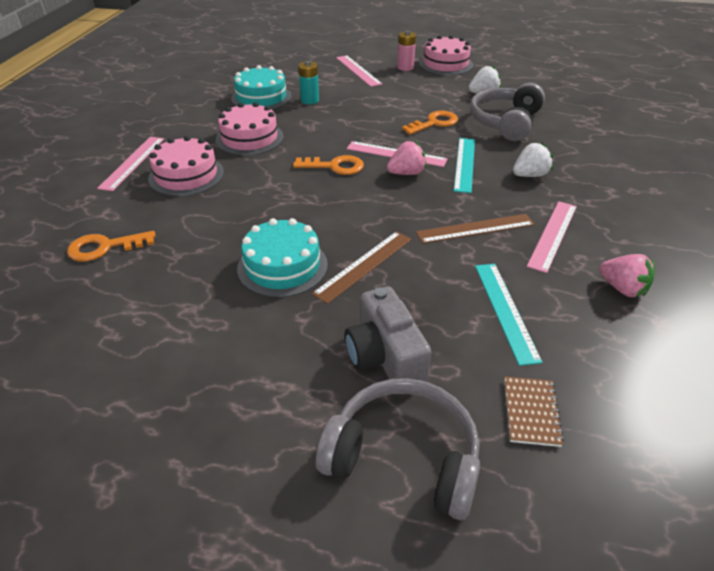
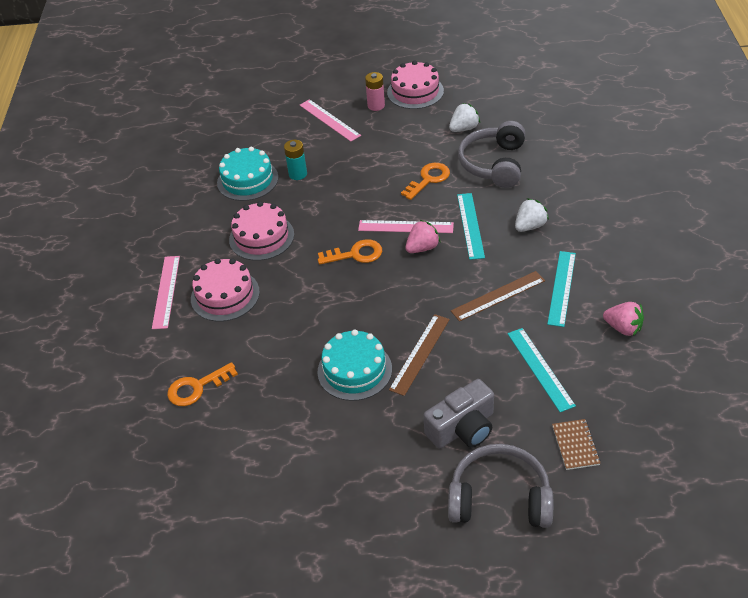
camera: 10 degrees left, 5 degrees up
grey camera [345,286,431,382] -> grey camera turned 90 degrees counterclockwise [423,379,494,449]
pink ruler [527,201,577,273] -> turquoise ruler [547,251,576,327]

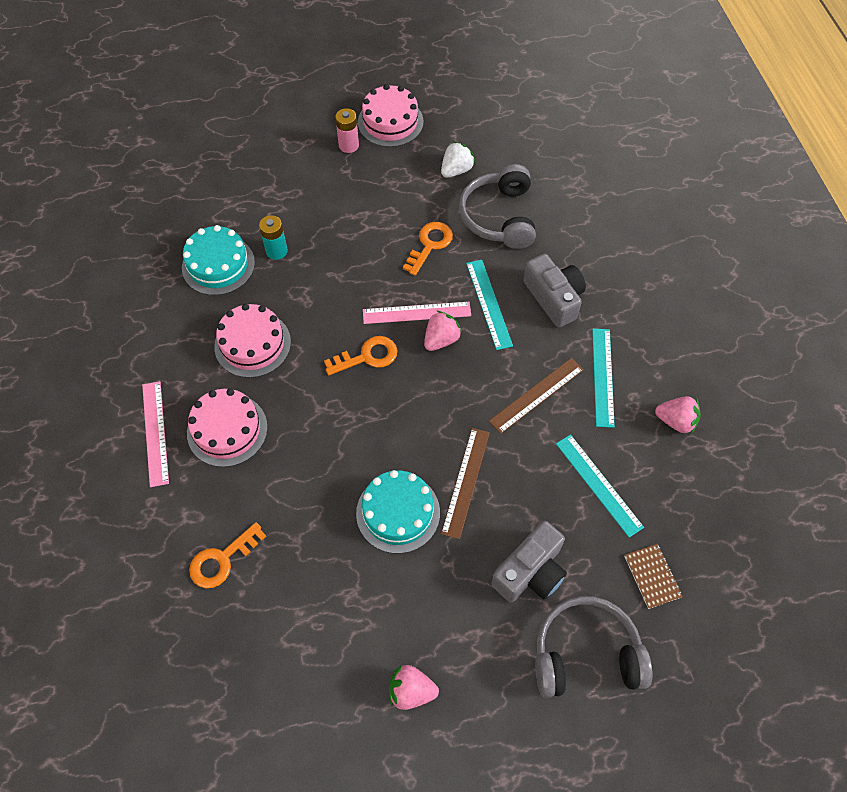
camera: 15 degrees left, 15 degrees up
pink ruler [300,99,361,142] -> none
white strawberry [515,198,549,232] -> grey camera [523,254,586,328]
none -> pink strawberry [389,665,439,710]

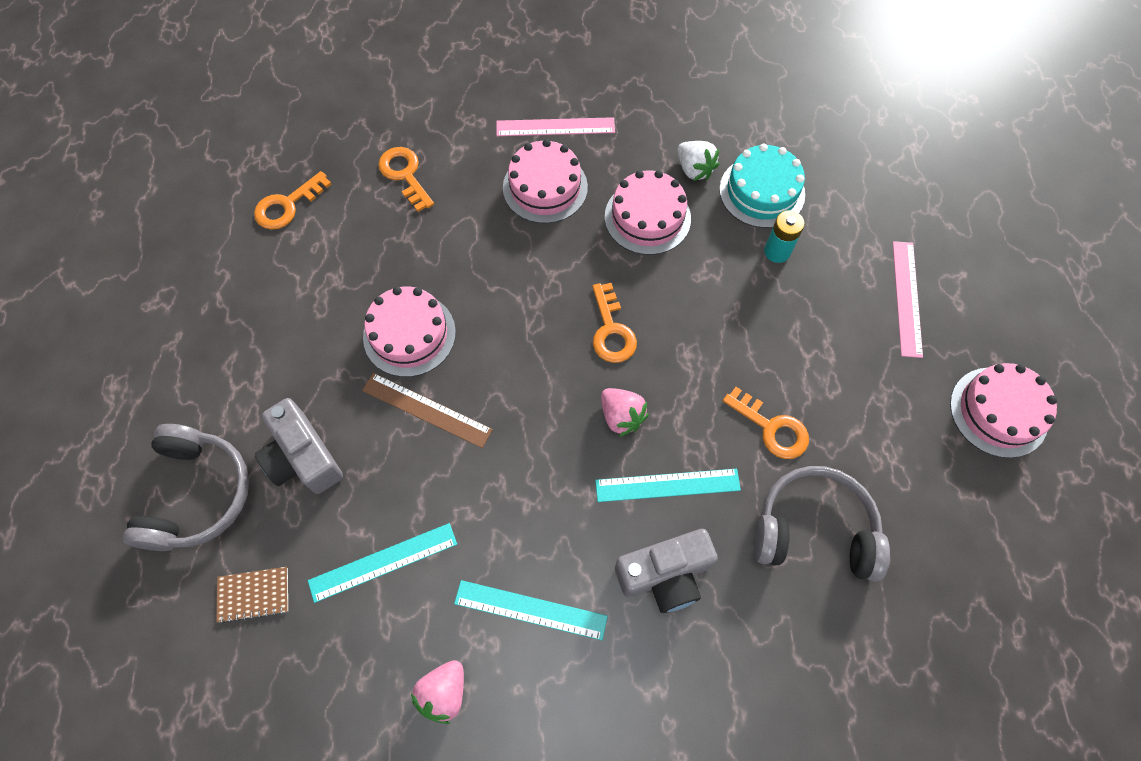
camera: 100 degrees right, 5 degrees up
pink battery [335,108,359,153] -> none
turquoise cake [356,470,440,554] -> pink cake [363,287,456,377]
pink ruler [363,302,471,324] -> pink ruler moved to [893,241,923,358]
pink strawberry [389,665,439,710] -> none
white strawberry [441,141,475,177] -> white strawberry moved to [677,141,719,181]
brown ruler [489,358,584,434] -> none
none -> orange key [254,171,331,230]

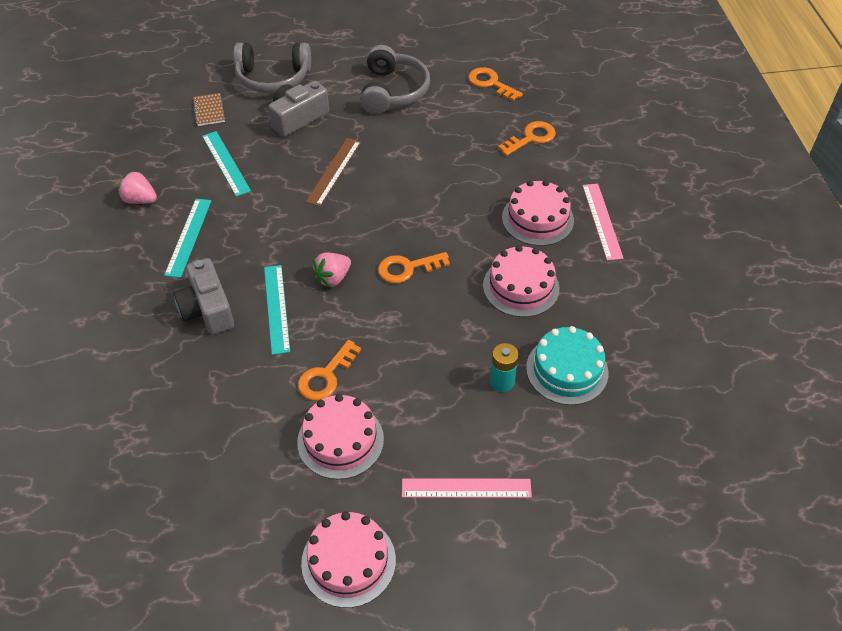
camera: 85 degrees right, 15 degrees down
pink cake [363,287,456,377] -> pink cake moved to [297,394,384,480]
white strawberry [677,141,719,181] -> none
grey headphones [754,466,890,582] -> grey headphones moved to [360,45,430,114]

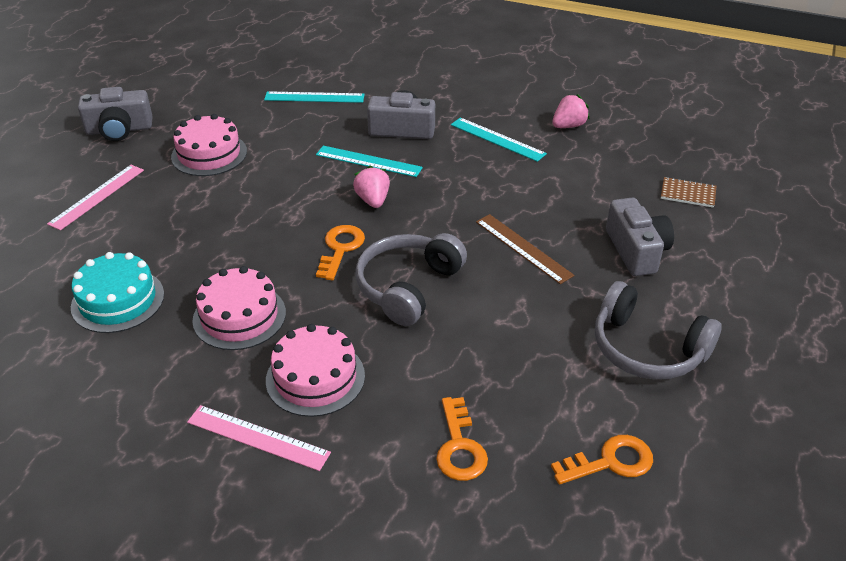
camera: 120 degrees right, 10 degrees down
turquoise ruler [202,131,251,197] -> turquoise ruler moved to [264,91,365,103]
grey headphones [234,43,311,93] -> grey headphones moved to [355,233,467,326]
orange key [298,340,361,401] -> none
pink cake [301,511,396,608] -> grey camera [78,87,153,141]
turquoise battery [490,343,519,392] -> none

